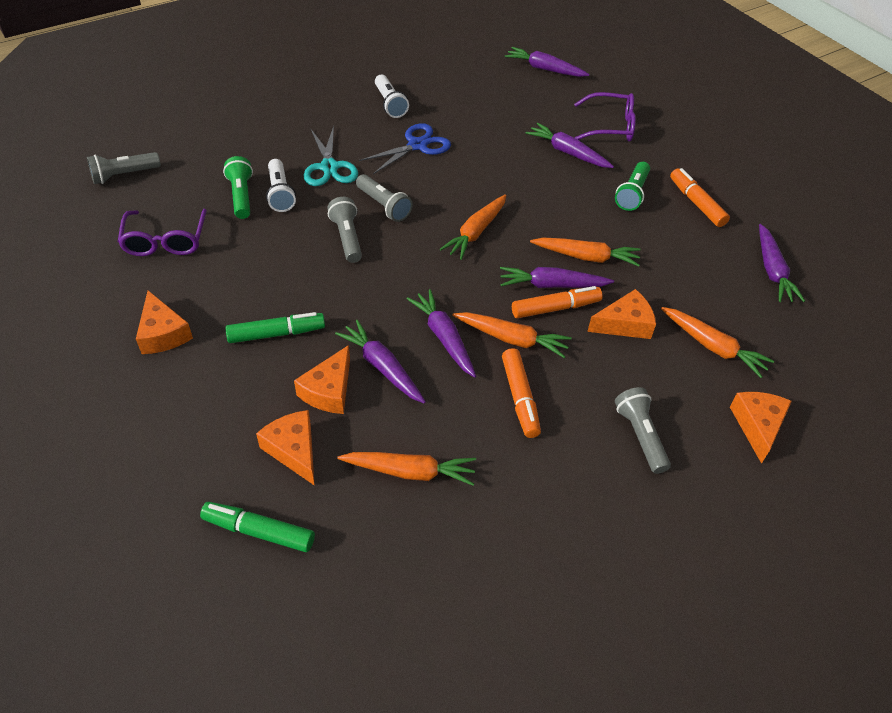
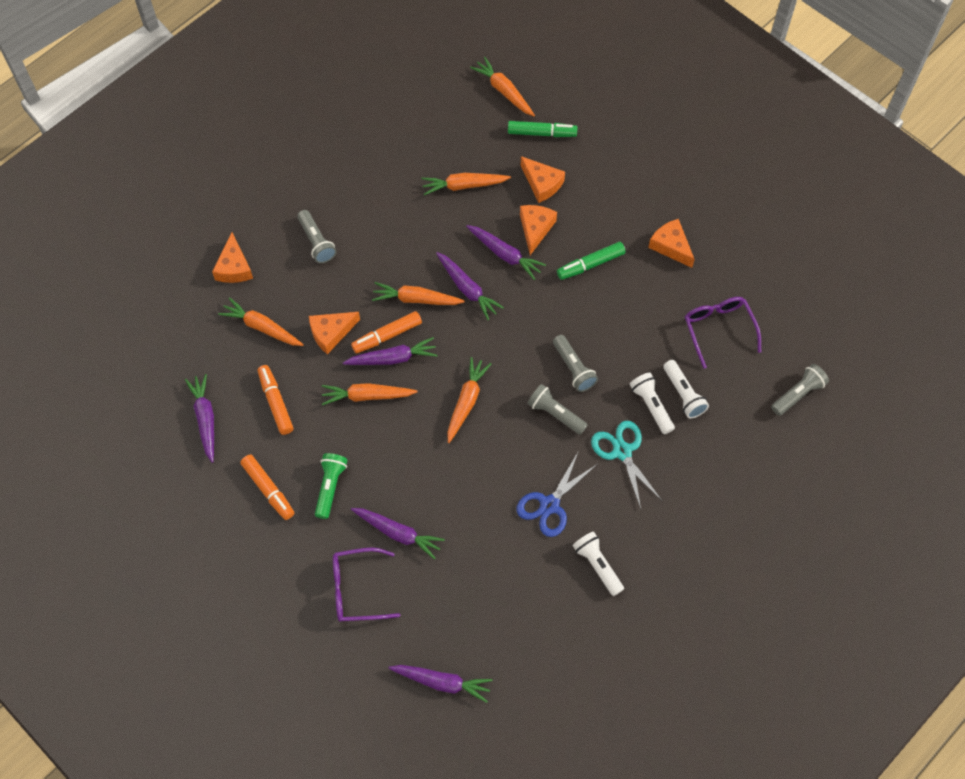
camera: 170 degrees right, 15 degrees up
green flashlight [223,156,253,219] -> white flashlight [663,360,709,419]
orange marker [502,348,541,438] -> orange marker moved to [258,365,294,435]
none -> orange carrot [470,57,535,116]

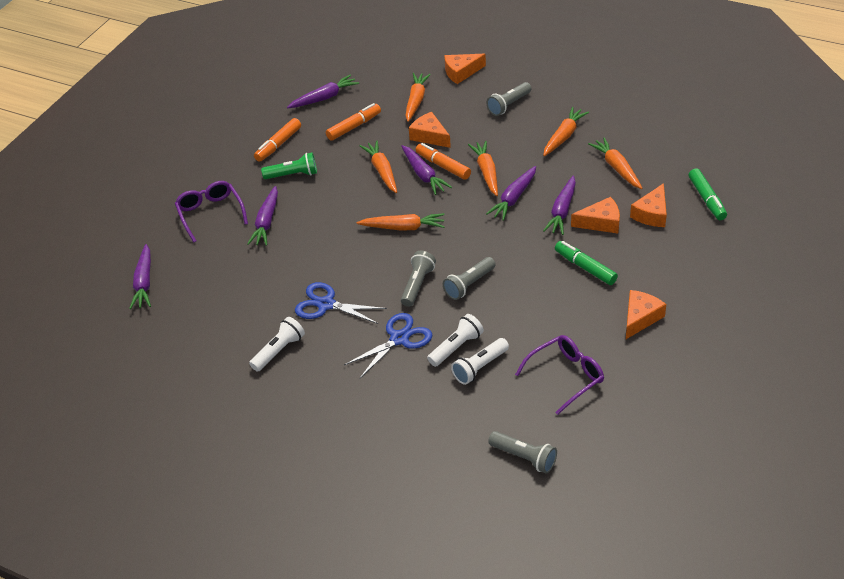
camera: 75 degrees right, 20 degrees down
orange carrot [470,57,535,116] -> orange carrot moved to [543,107,589,156]
turquoise scissors [591,421,661,509] -> blue scissors [344,313,432,378]

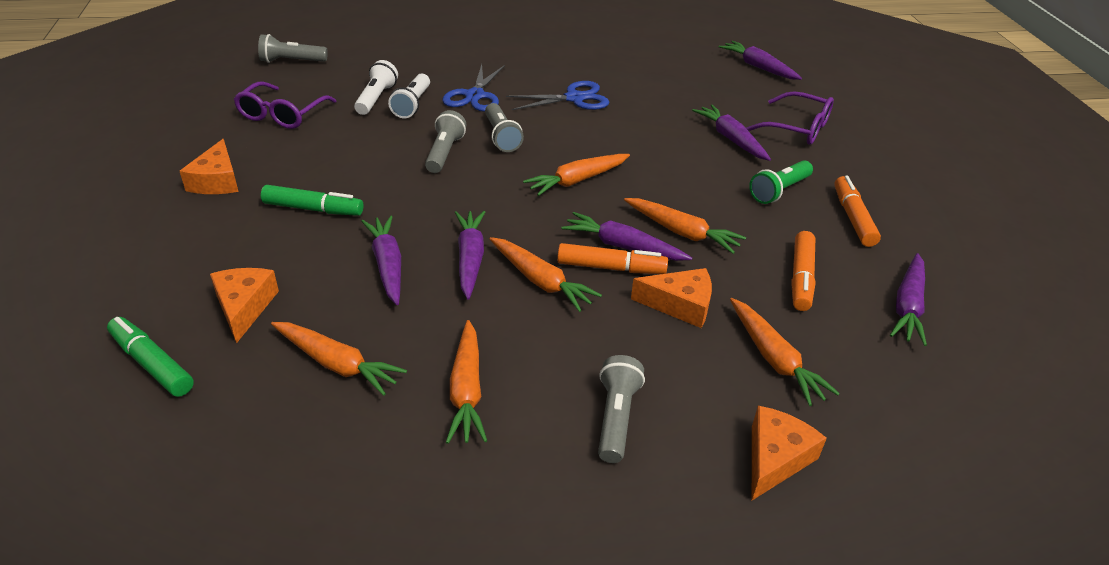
camera: 140 degrees right, 5 degrees down
white flashlight [249,317,305,372] -> none
orange cheese [571,197,620,233] -> none

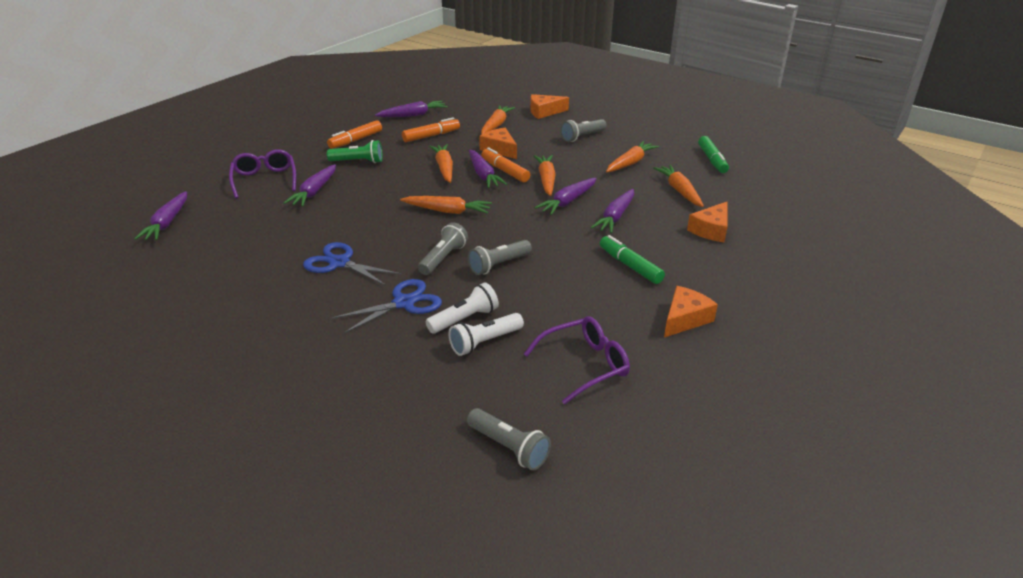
camera: 135 degrees left, 5 degrees down
green marker [107,317,194,397] -> green marker moved to [698,136,729,173]

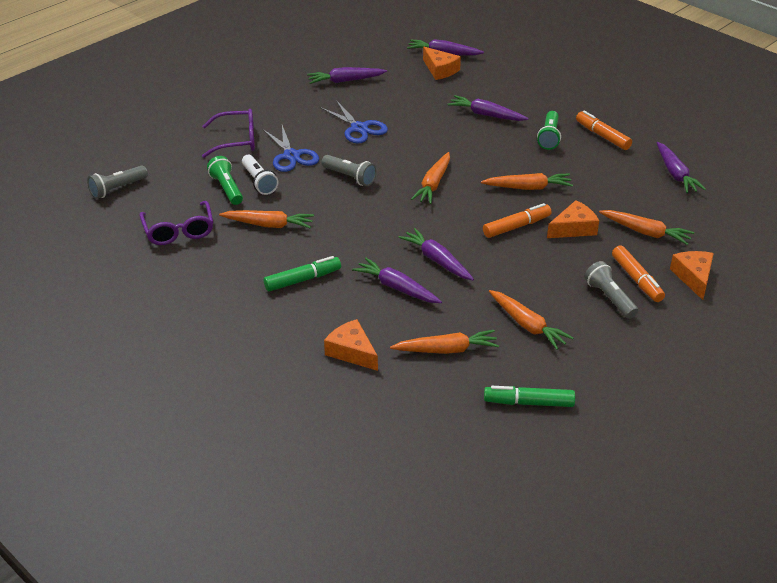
camera: 100 degrees right, 5 degrees up
purple glasses [229,149,296,199] -> purple glasses moved to [202,109,255,158]
blue scissors [303,242,402,286] -> blue scissors turned 105 degrees clockwise [320,100,388,144]
orange marker [402,117,460,142] -> orange marker moved to [612,245,665,302]
white flashlight [449,313,524,356] -> green flashlight [207,156,243,205]
grey flashlight [468,240,532,275] -> none
purple carrot [469,150,507,188] -> purple carrot moved to [307,67,387,84]
orange carrot [534,155,556,196] -> orange carrot moved to [219,210,314,228]
orange cheese [664,286,718,337] -> orange cheese moved to [423,47,461,80]

